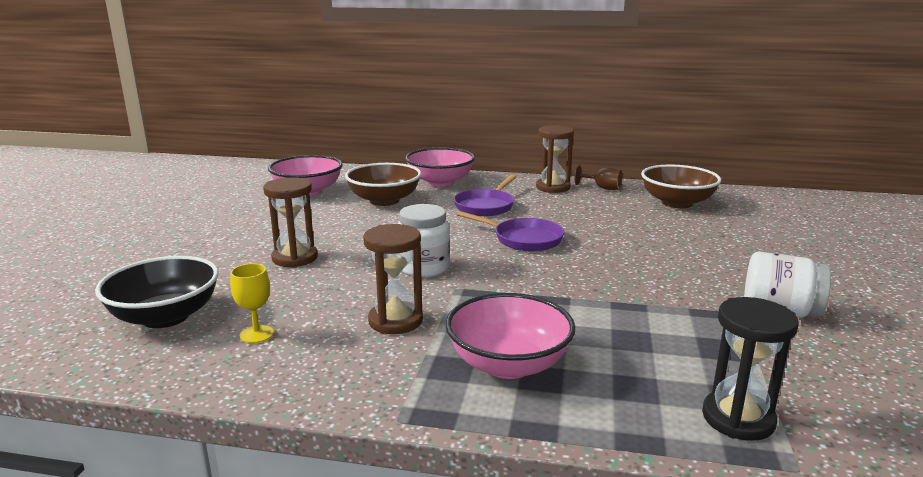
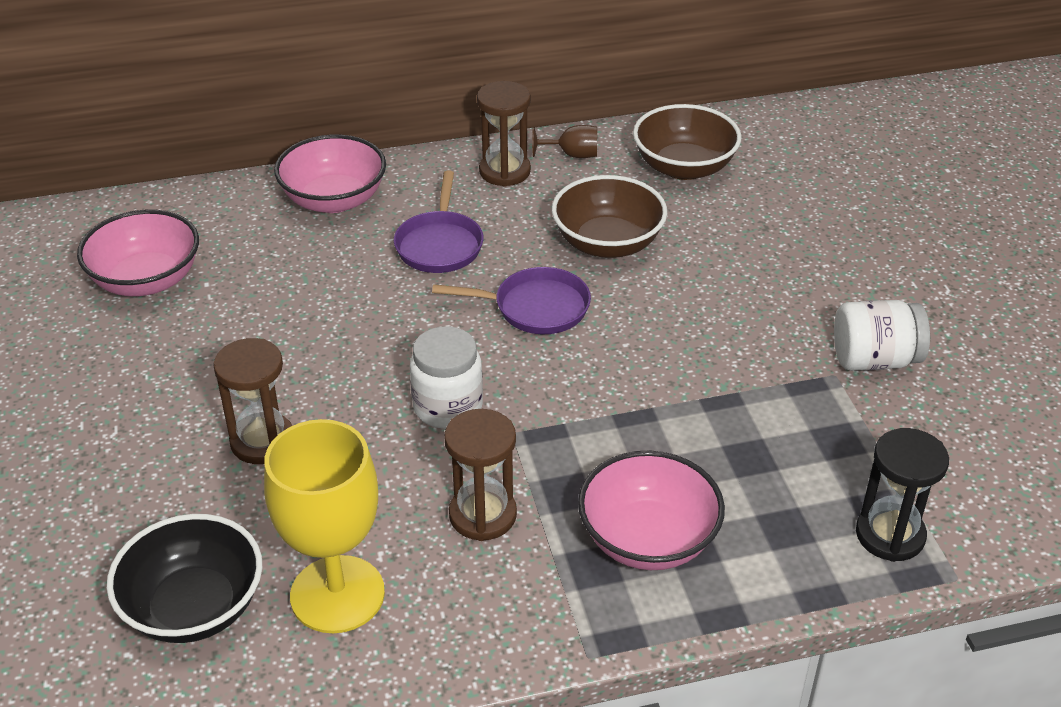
camera: 25 degrees left, 20 degrees up
yellow goblet [230,263,274,343] -> yellow goblet [264,419,385,633], size x2.25
brown bowl [345,163,421,206] -> brown bowl moved to [552,175,667,258]

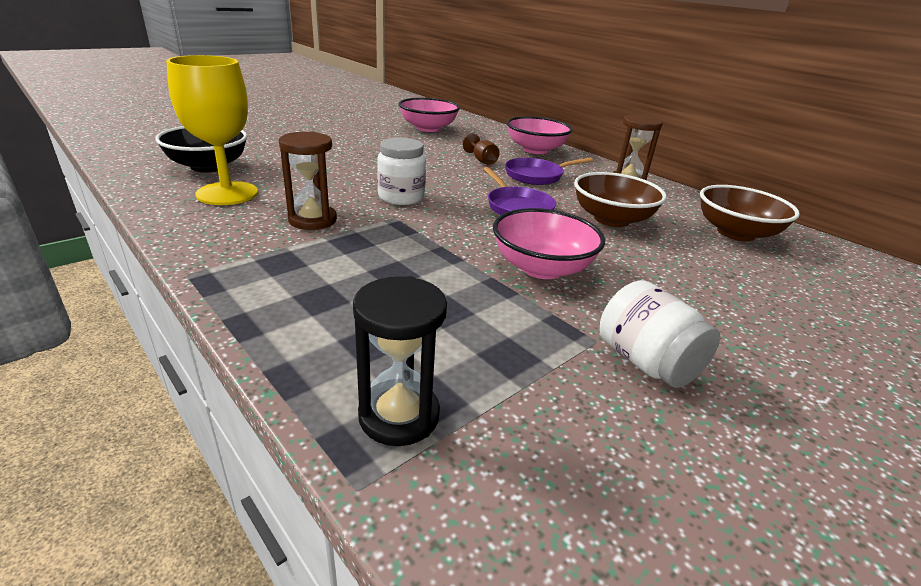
camera: 60 degrees right, 10 degrees down
brown hourglass [213,338,293,464] -> none
brown goblet [532,125,597,158] -> brown goblet moved to [463,133,500,165]
pink bowl [578,450,725,570] -> pink bowl moved to [493,208,605,279]

